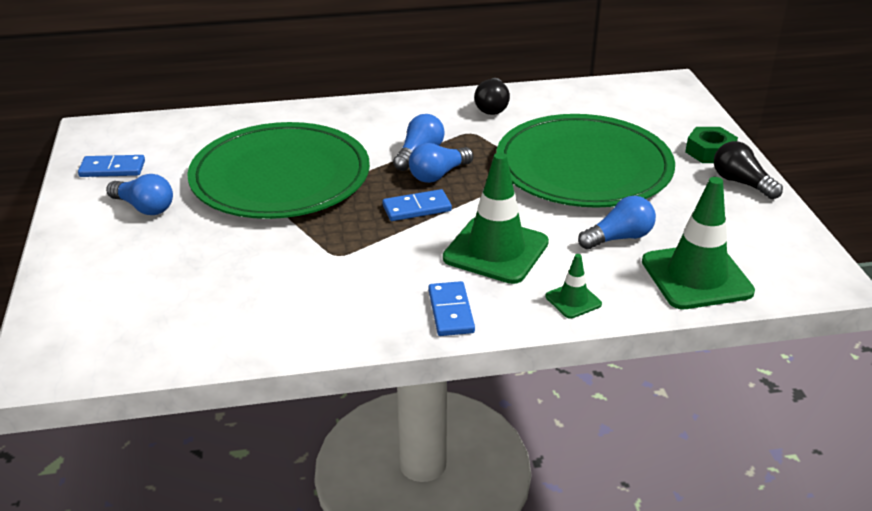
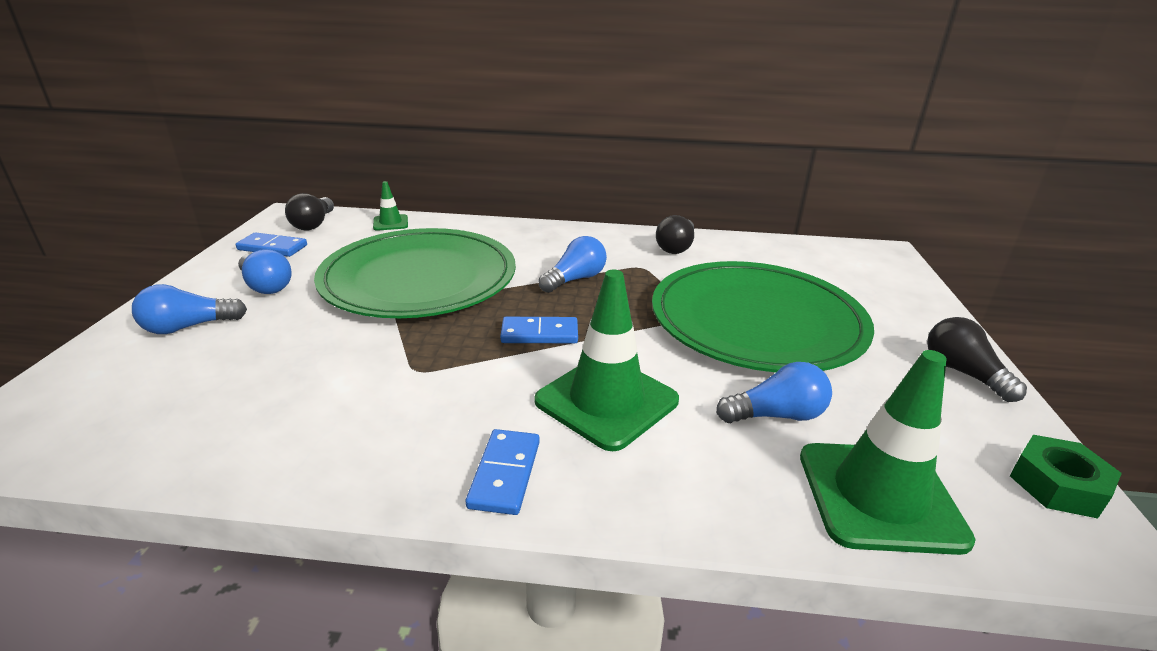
camera: 15 degrees right, 5 degrees down
blue light bulb [409,143,473,183] -> blue light bulb moved to [132,284,247,334]
green traffic cone [545,254,602,319] -> green traffic cone moved to [373,181,408,231]
green nut [685,127,738,163] -> green nut moved to [1010,435,1122,519]
none -> black light bulb [285,193,334,231]

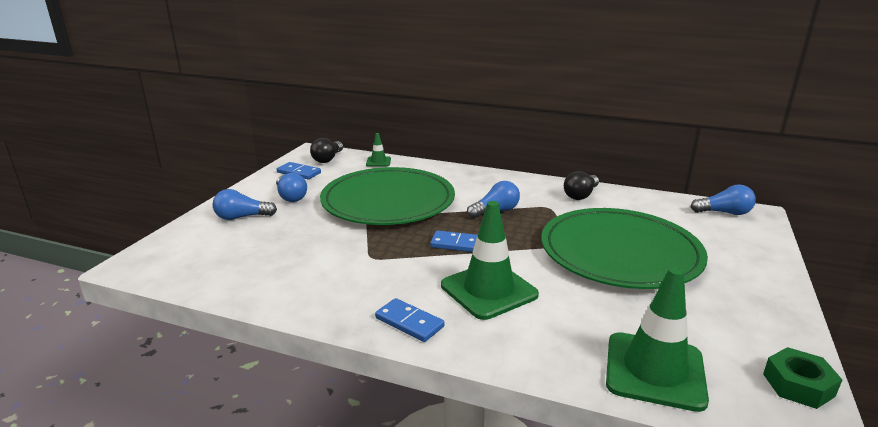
camera: 15 degrees right, 5 degrees down
blue domino [466,429,540,515] -> blue domino turned 75 degrees counterclockwise [375,298,444,342]
blue light bulb [716,362,832,423] -> blue light bulb moved to [691,184,756,215]
black light bulb [927,317,1027,402] -> none

